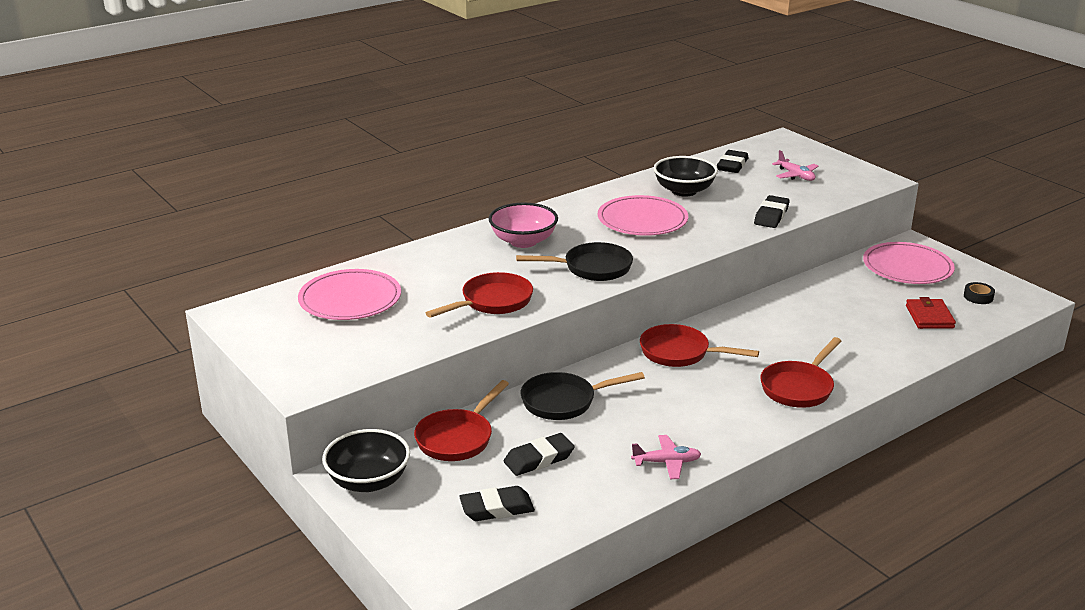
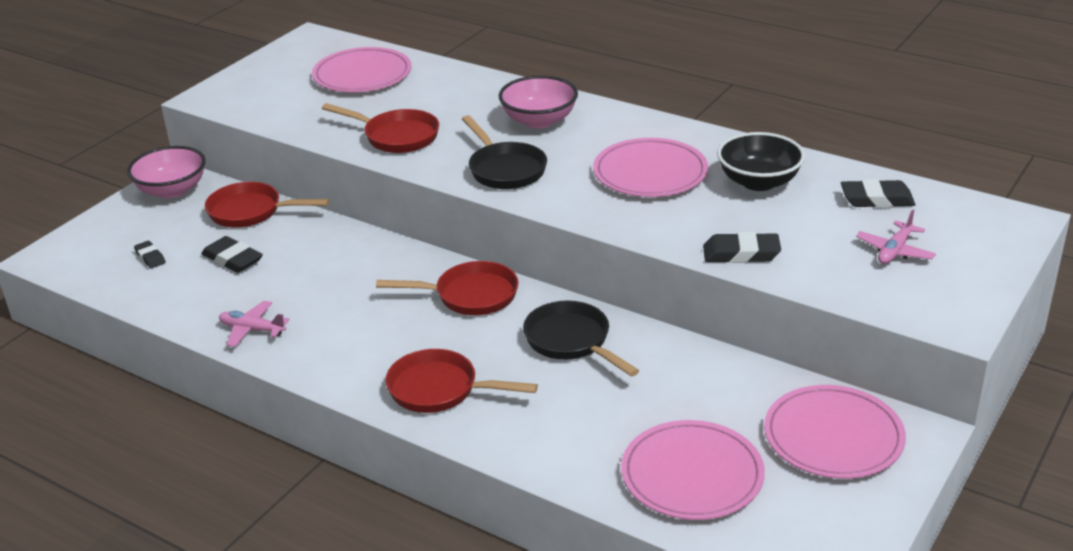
camera: 70 degrees right, 5 degrees up
black bowl [322,429,410,492] -> pink bowl [127,146,206,198]
black eraser [459,486,535,521] -> black eraser [134,241,166,269], size x0.60
black pan [521,372,645,420] -> black pan moved to [523,300,639,377]
pink plane [631,435,701,479] -> pink plane turned 135 degrees clockwise [219,301,290,347]
red pan [640,324,759,367] -> red pan turned 90 degrees clockwise [376,261,518,315]
red wallet [906,297,956,329] -> pink plate [621,420,765,520]
black tape [964,282,995,304] -> none

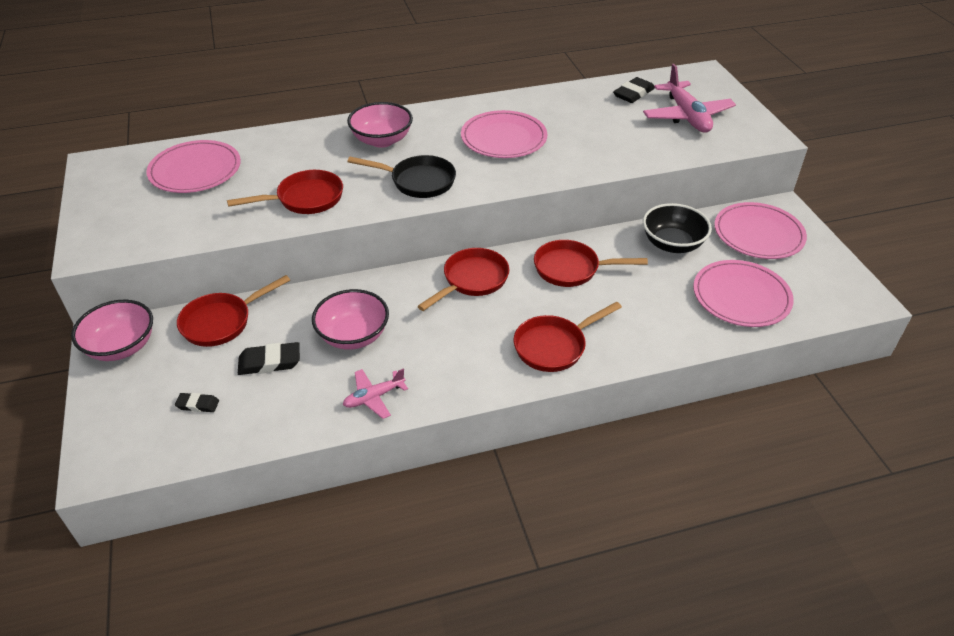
camera: 50 degrees left, 10 degrees up
black pan [523,300,639,377] -> red pan [534,240,648,287]
black eraser [703,232,781,263] -> none
black bowl [717,132,805,191] -> black bowl moved to [643,203,712,253]
pink plane [856,209,936,264] -> pink plane [643,64,736,133], size x1.81
none -> pink bowl [312,289,389,350]

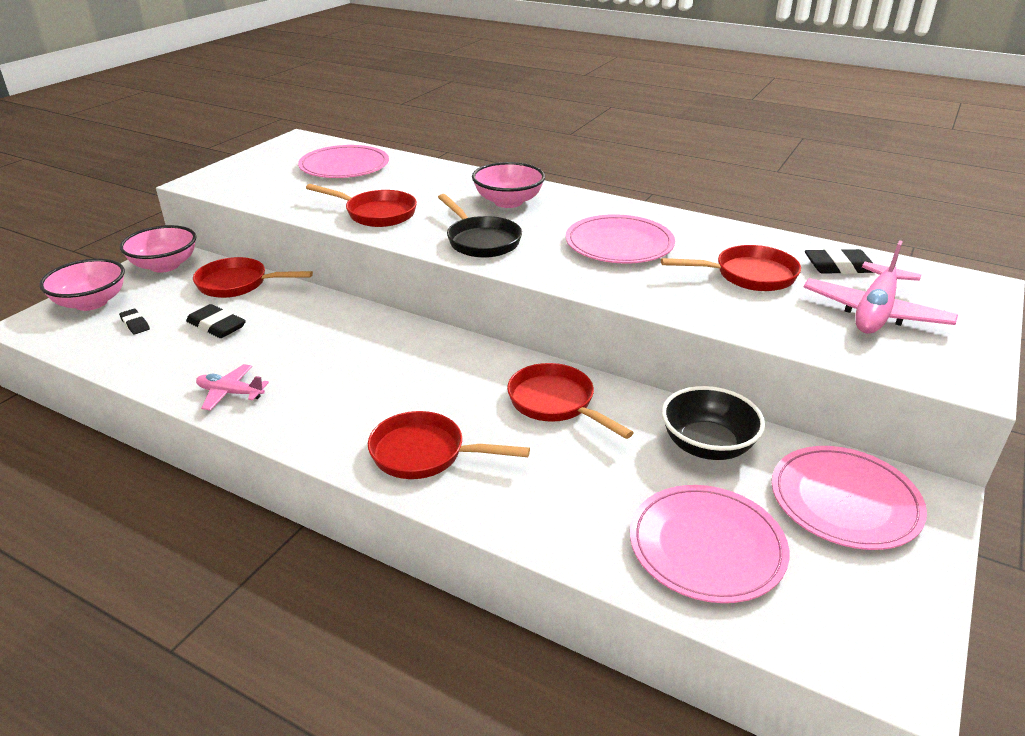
camera: 45 degrees right, 10 degrees down
pink bowl [312,289,389,350] -> pink bowl moved to [39,258,125,311]
red pan [417,248,509,311] -> red pan moved to [661,245,801,291]

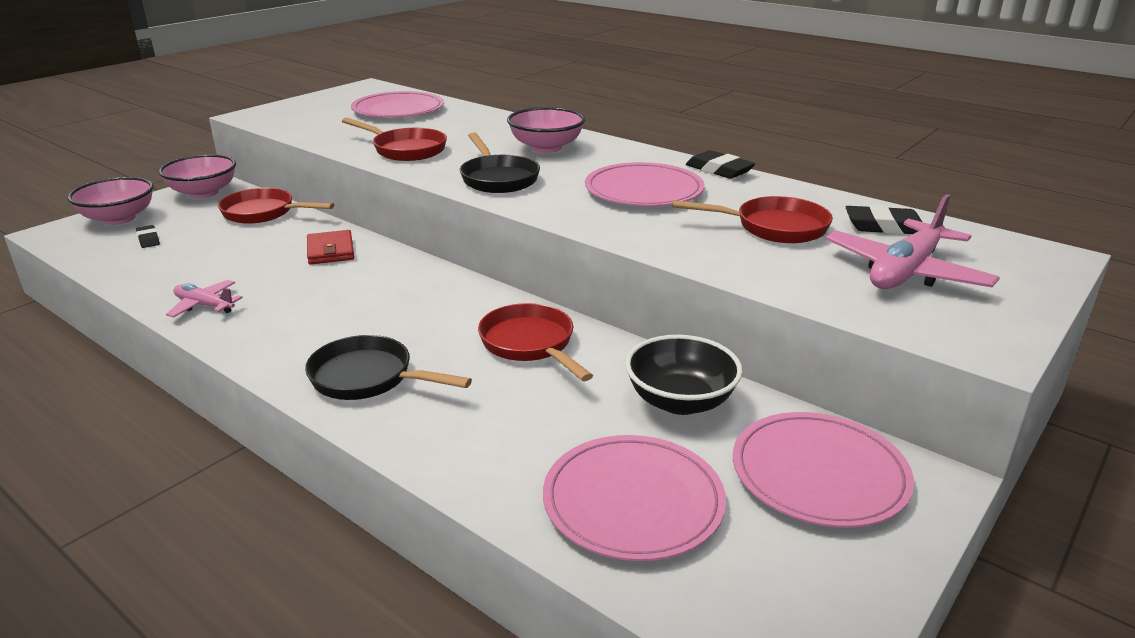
camera: 10 degrees right, 5 degrees down
black eraser [186,304,246,338] -> black eraser moved to [686,150,755,179]
red pan [368,411,530,479] -> black pan [305,335,472,400]
none -> red wallet [307,230,354,264]

